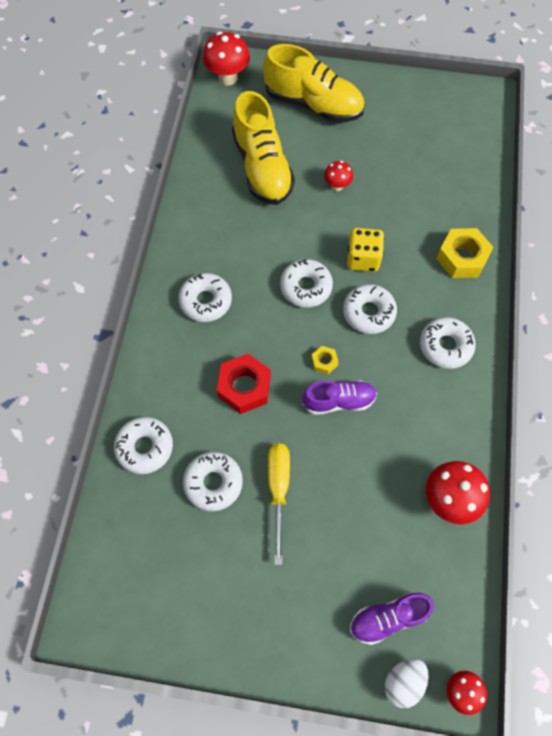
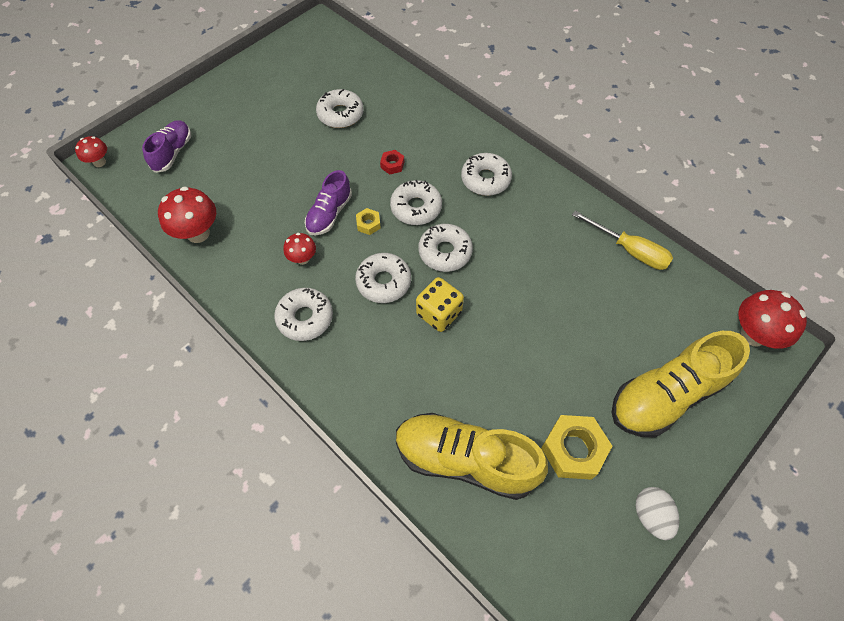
camera: 125 degrees right, 5 degrees down
white donut [114,417,173,474] -> white donut moved to [390,180,442,225]
red nut [217,354,271,414] -> red nut [380,150,404,175], size x0.50
yellow shoe [232,91,295,205] -> yellow shoe moved to [396,413,548,500]
yellow screwdriver [268,444,290,565] -> yellow screwdriver moved to [572,211,673,270]
red mushroom [324,161,353,191] -> red mushroom moved to [284,233,316,265]
white egg [385,658,429,708] -> white egg moved to [636,487,679,540]
yellow nut [436,228,494,278] -> yellow nut moved to [541,415,612,480]

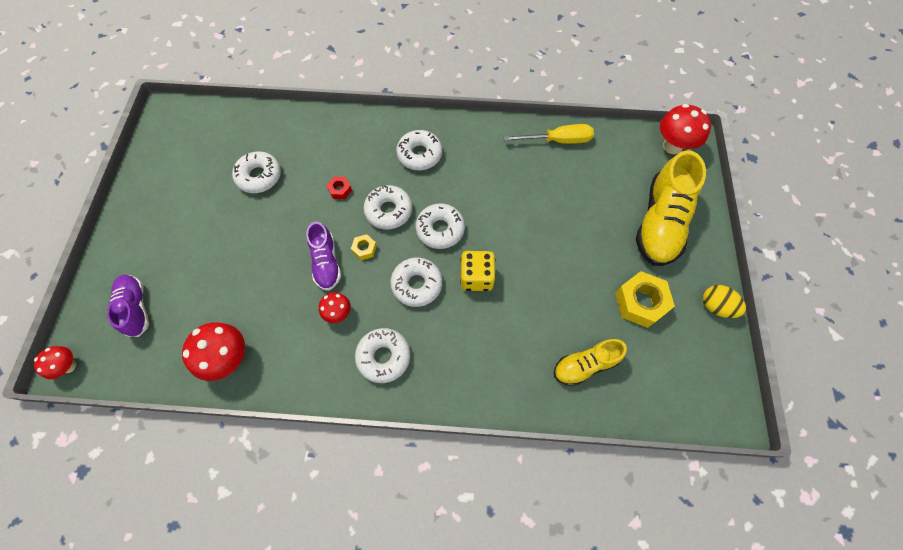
camera: 40 degrees left, 5 degrees up
yellow shoe [396,413,548,500] -> yellow shoe [554,339,627,387], size x0.57
white egg [636,487,679,540] -> yellow egg [703,285,746,318]

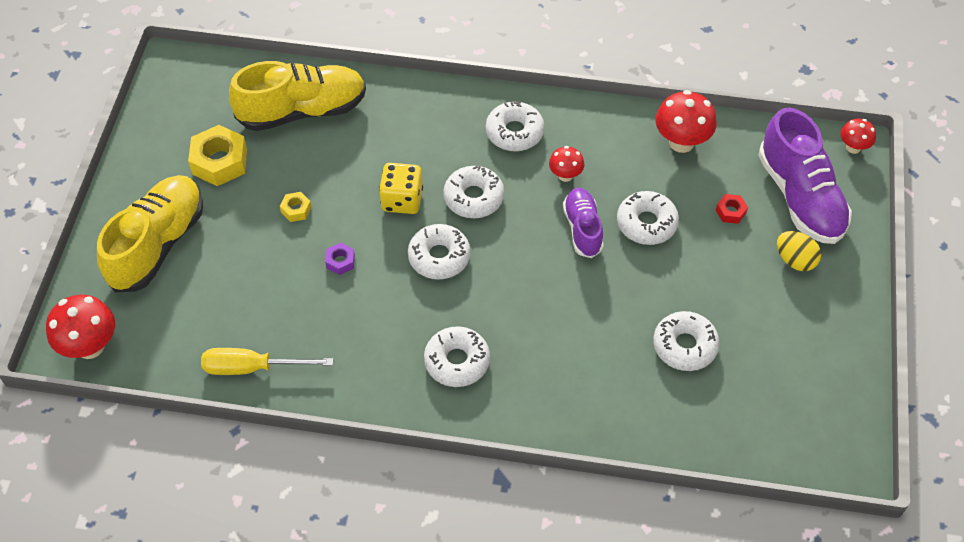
camera: 175 degrees left, 10 degrees down
purple shoe [107,275,149,337] -> purple shoe [758,108,852,244], size x1.74
red nut [327,177,352,199] -> red nut moved to [716,194,748,224]
yellow nut [351,234,377,260] -> yellow nut moved to [280,192,312,222]
white donut [363,185,412,229] -> white donut moved to [617,191,679,245]
yellow shoe [554,339,627,387] -> yellow shoe [229,61,366,131], size x1.74
yellow egg [703,285,746,318] -> yellow egg moved to [777,231,821,271]
none -> purple nut [325,242,355,275]

